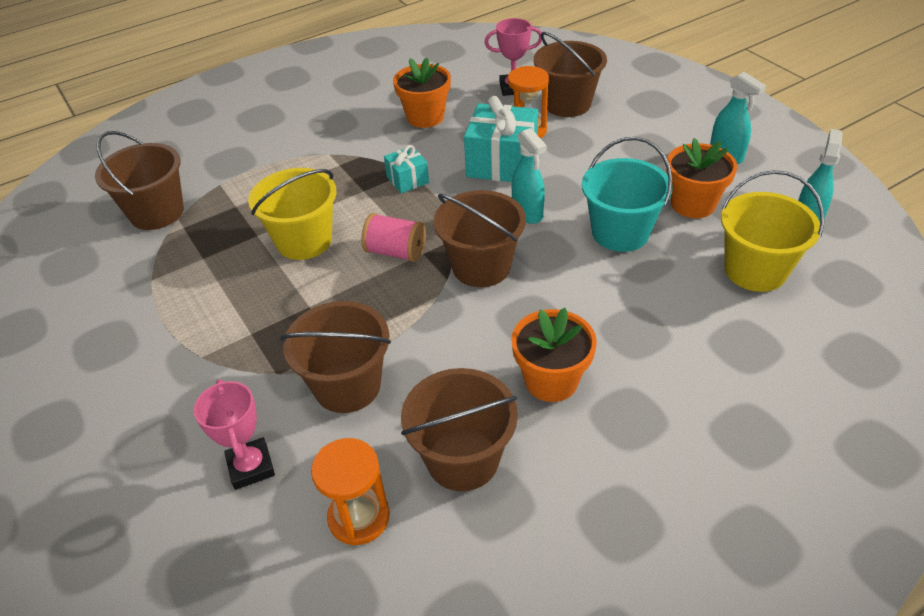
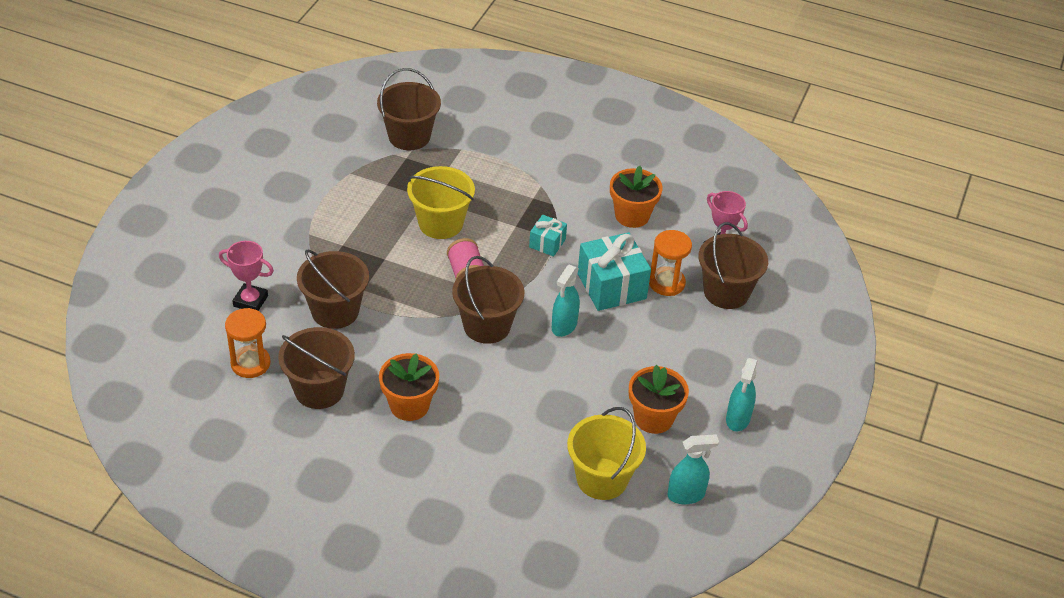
camera: 50 degrees right, 0 degrees up
pink trophy [194,379,275,490] -> pink trophy turned 75 degrees clockwise [219,241,274,311]
turquoise bucket [582,137,673,252] -> none

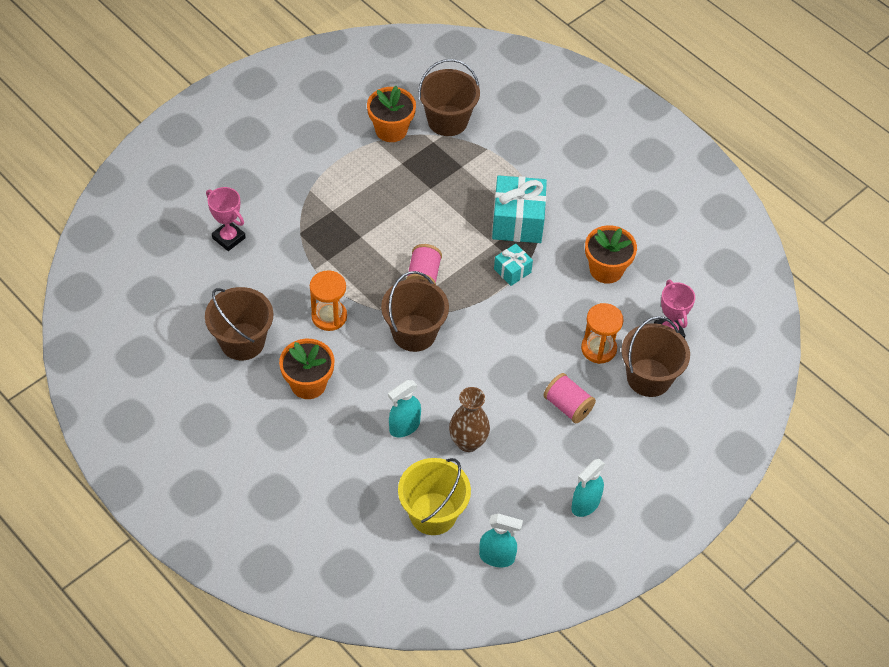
camera: 25 degrees right, 10 degrees up
orange hourglass [225,308,270,378] -> orange hourglass moved to [310,270,347,331]
brown bucket [297,249,369,329] -> none
yellow bucket [407,166,475,239] -> none
turquoise spray bottle [552,265,580,337] -> turquoise spray bottle moved to [388,380,421,437]
turquoise gift [578,232,651,311] -> turquoise gift moved to [492,175,547,243]
orange flower pot [629,365,689,434] -> orange flower pot moved to [367,86,416,142]
none -> brown vase [449,387,490,452]
none -> pink spool [543,373,596,424]

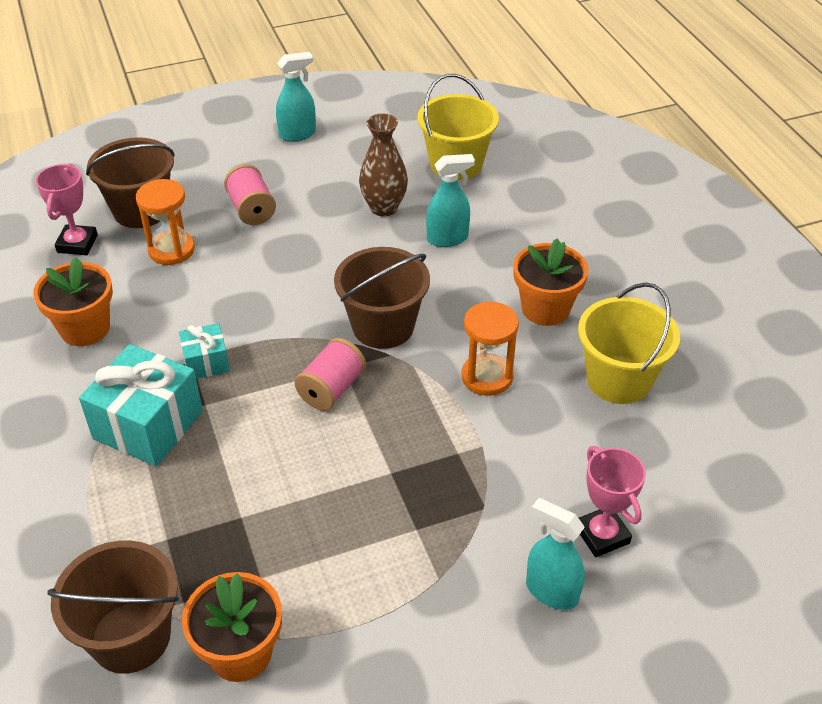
camera: 155 degrees left, 10 degrees down
brown bucket [205,287,273,360] -> yellow bucket [578,283,680,404]
turquoise spray bottle [479,514,523,567] -> turquoise spray bottle moved to [526,498,585,610]

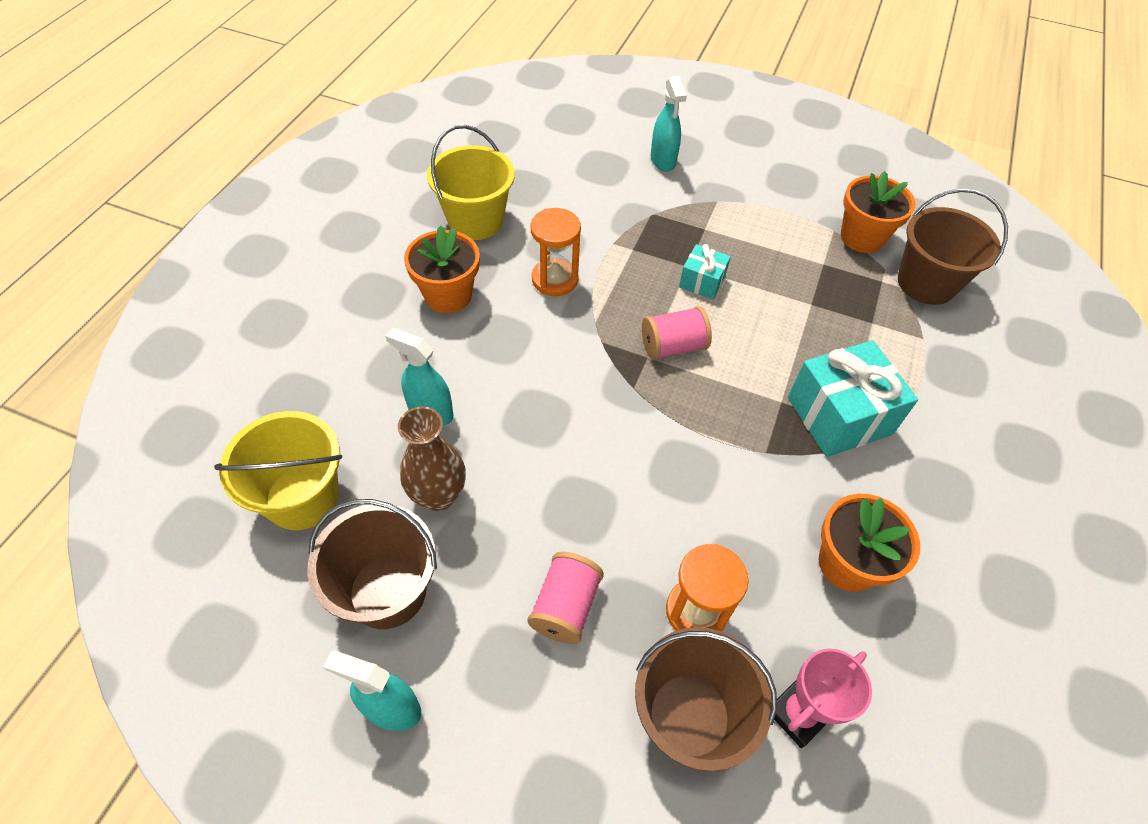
camera: 140 degrees left, 10 degrees up
turquoise gift [179,323,230,379] -> turquoise gift moved to [679,244,731,300]
brown bucket [334,247,430,349] -> brown bucket moved to [308,499,437,629]
pink trophy [579,446,646,557] -> none

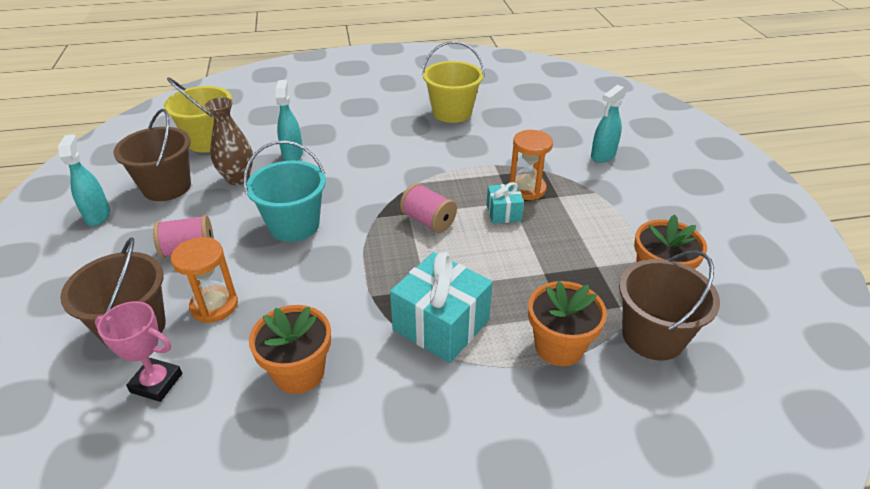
camera: 60 degrees right, 15 degrees down
orange flower pot [404,226,480,313] -> orange flower pot moved to [528,281,607,366]
orange hourglass [531,208,581,296] -> orange hourglass moved to [509,130,553,200]
none -> turquoise bucket [244,140,326,242]

